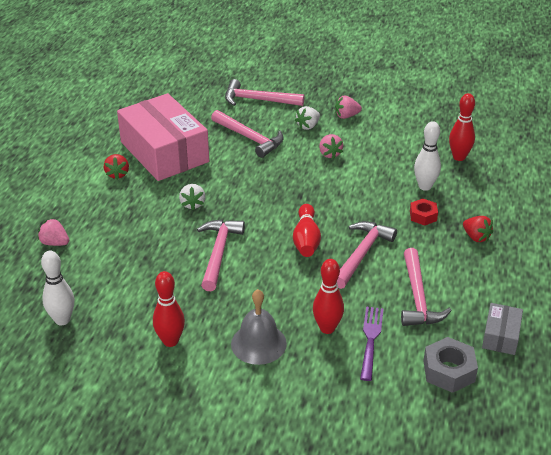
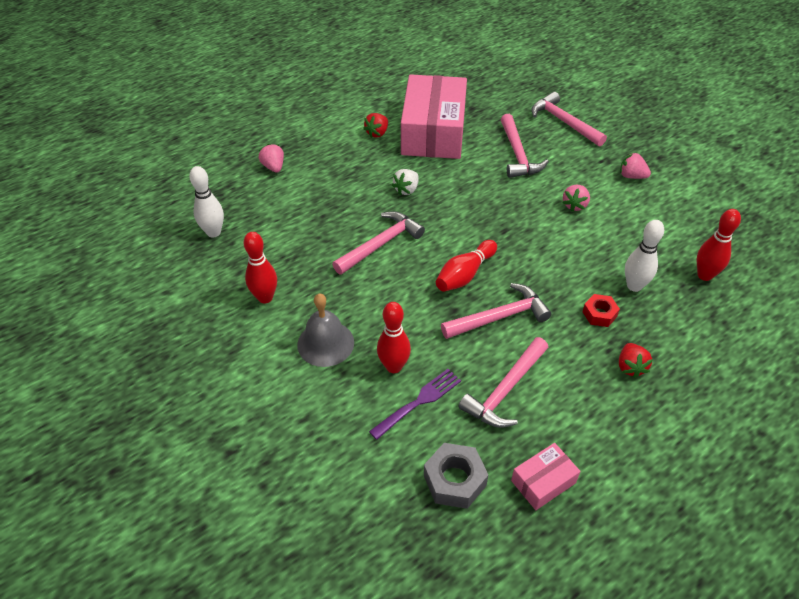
camera: 40 degrees right, 10 degrees up
white strawberry [295,106,320,130] -> none
grey box [482,303,523,355] -> pink box [511,443,581,510]

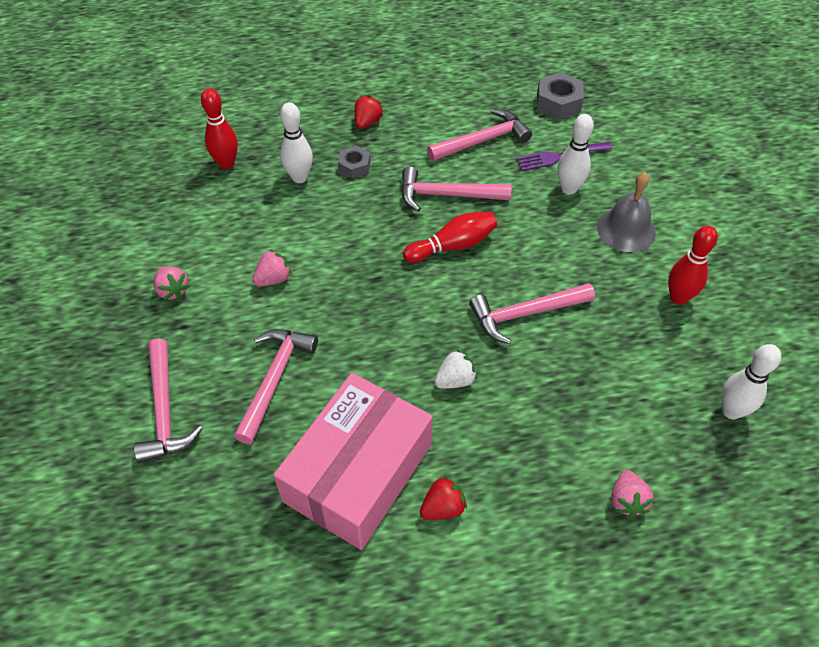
camera: 155 degrees left, 5 degrees up
red bowling pin [377,302,411,373] -> white bowling pin [557,114,594,194]
pink box [511,443,581,510] -> none
red nut [582,294,620,327] -> grey nut [338,146,370,179]

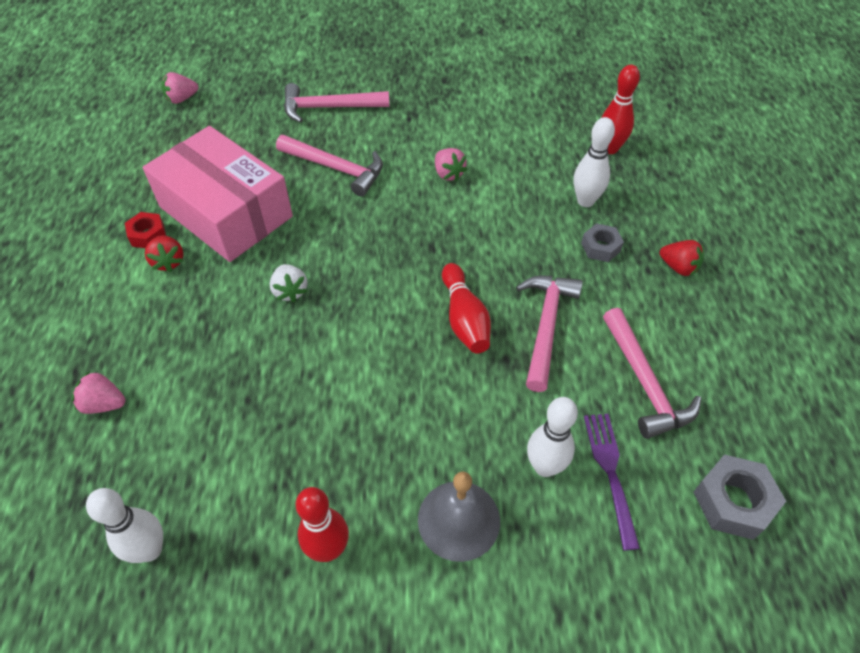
camera: 100 degrees right, 0 degrees up
pink strawberry [154,266,190,300] -> pink strawberry moved to [162,72,198,104]
pink hammer [469,283,595,344] -> none
none -> red nut [125,212,166,248]

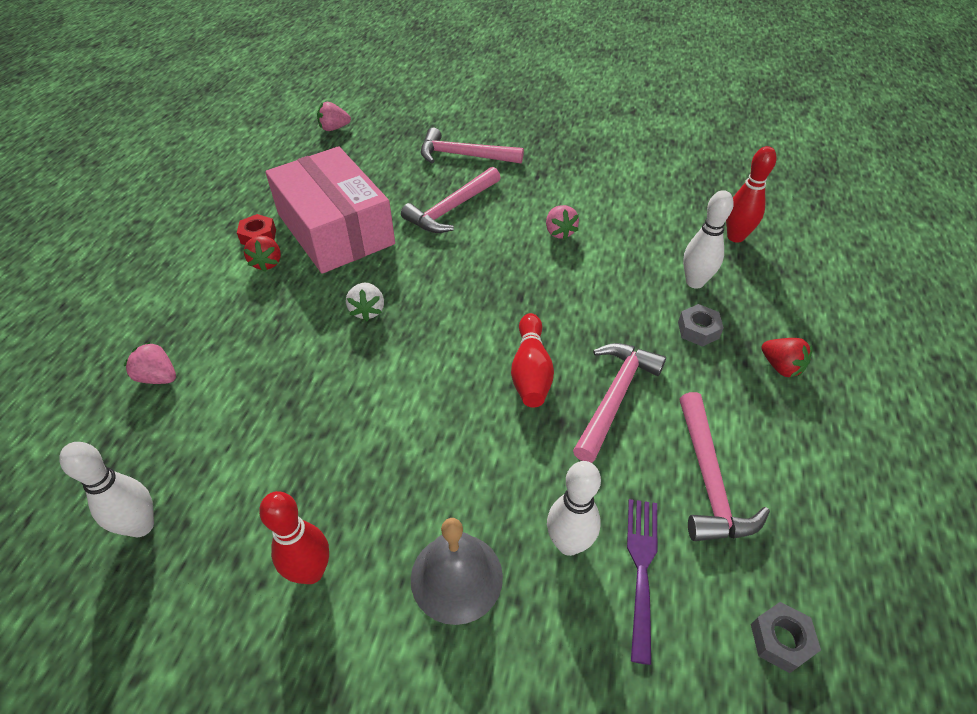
camera: 15 degrees right, 5 degrees down
pink hammer [276,135,383,196] -> pink hammer turned 90 degrees clockwise [401,167,501,233]
grey nut [694,454,786,540] -> grey nut [751,602,821,673], size x0.64

